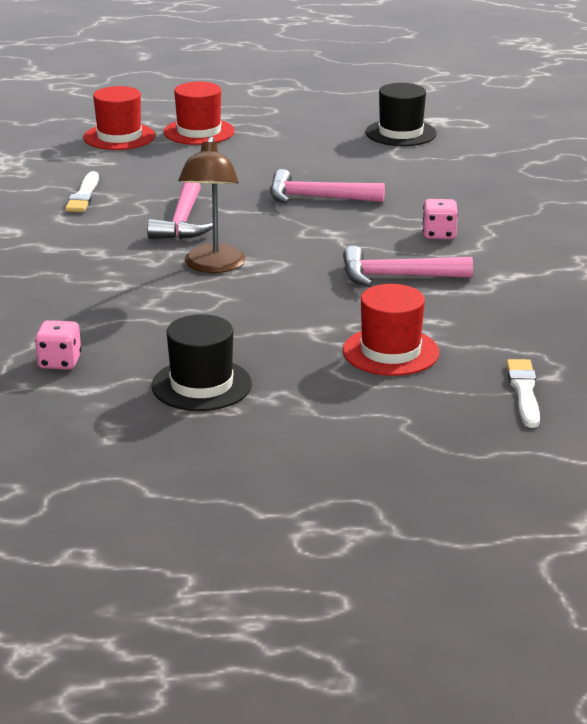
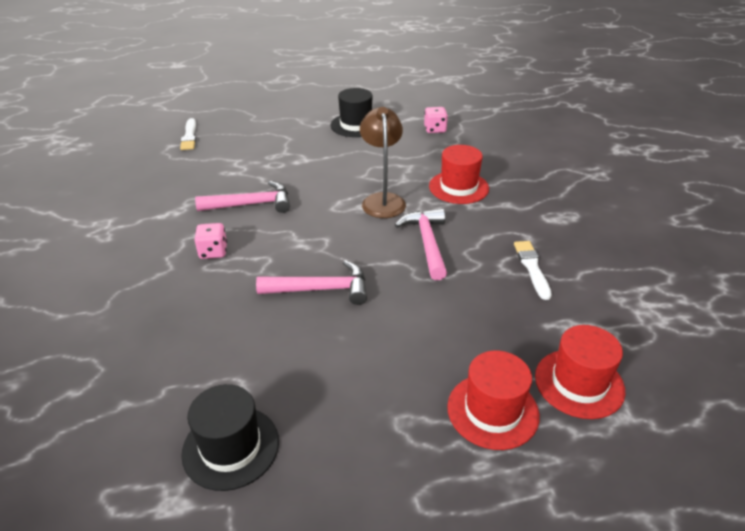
camera: 170 degrees right, 10 degrees up
red hat [343,284,439,376] -> red hat moved to [429,145,489,204]

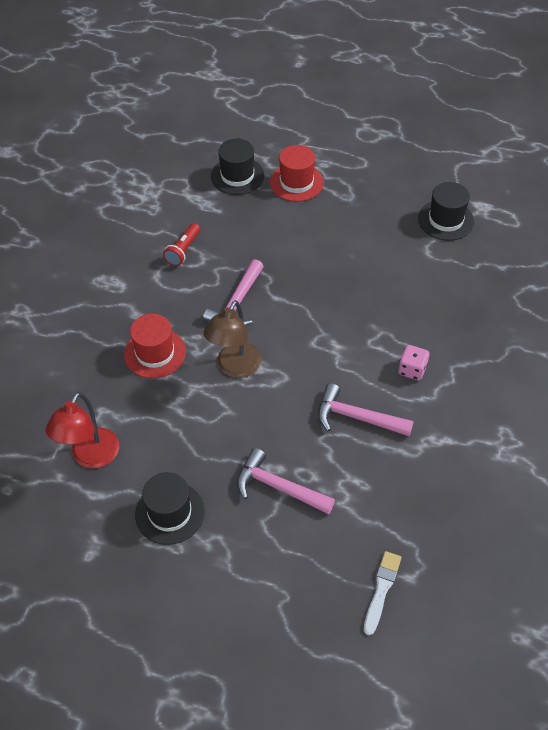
camera: 150 degrees left, 15 degrees up
pink hammer [256,260,367,305] -> pink hammer moved to [237,448,335,515]
pink dice [424,107,448,133] -> red lamp [46,392,119,468]
white brush [514,241,552,300] -> red flashlight [163,223,200,266]
red hat [535,325,625,419] -> black hat [211,139,264,195]

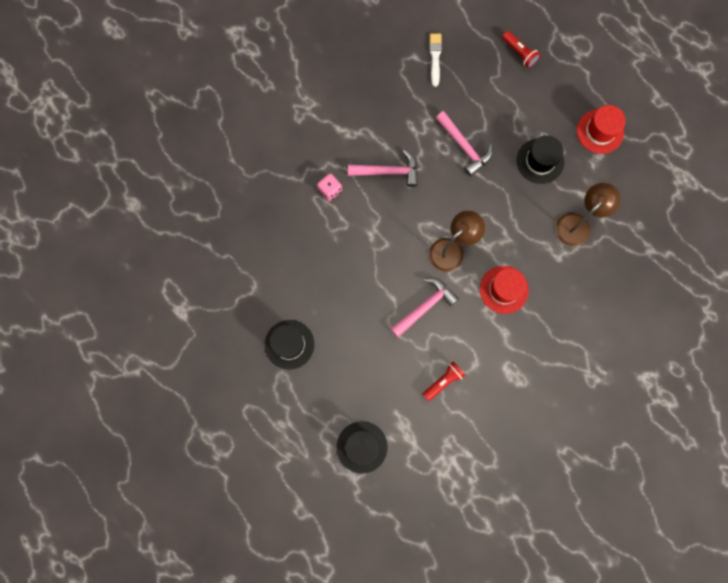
camera: 155 degrees left, 25 degrees up
red lamp [46,392,119,468] -> brown lamp [556,183,621,246]
red hat [270,145,324,202] -> red hat moved to [577,105,626,154]
pink hammer [318,383,414,436] -> pink hammer turned 45 degrees counterclockwise [348,150,418,187]
white brush [364,551,402,635] -> white brush turned 135 degrees clockwise [429,33,442,87]
black hat [418,182,474,241] -> black hat moved to [265,320,314,369]
none -> red flashlight [502,31,540,68]

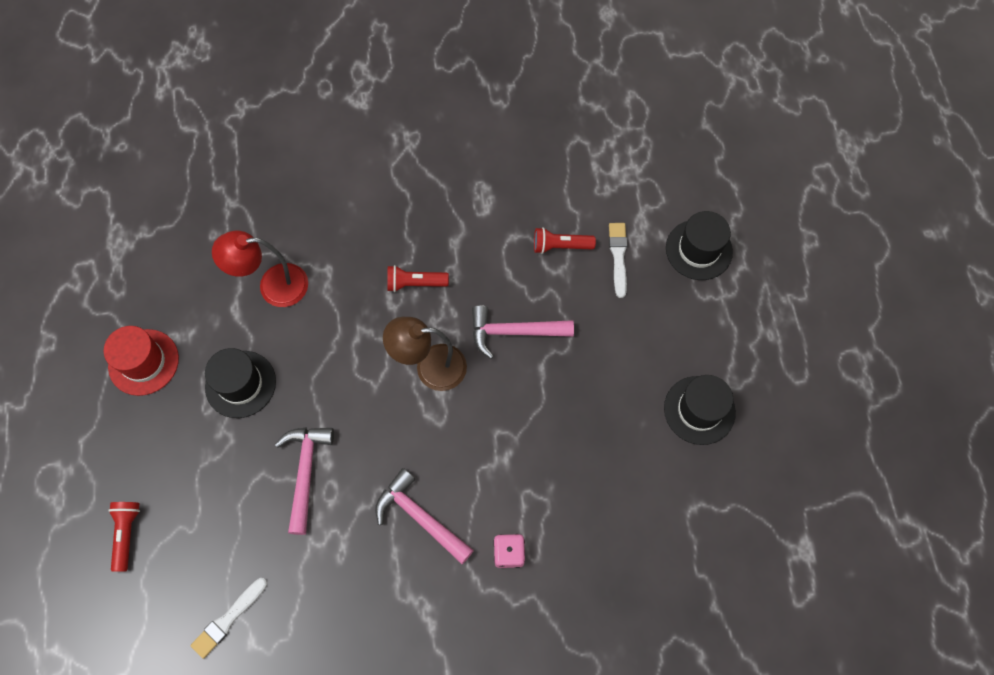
camera: 140 degrees left, 10 degrees down
red hat [480,266,529,314] -> red flashlight [387,265,449,292]
brown lamp [556,183,621,246] -> red lamp [212,230,308,307]
none -> white brush [609,223,627,298]

